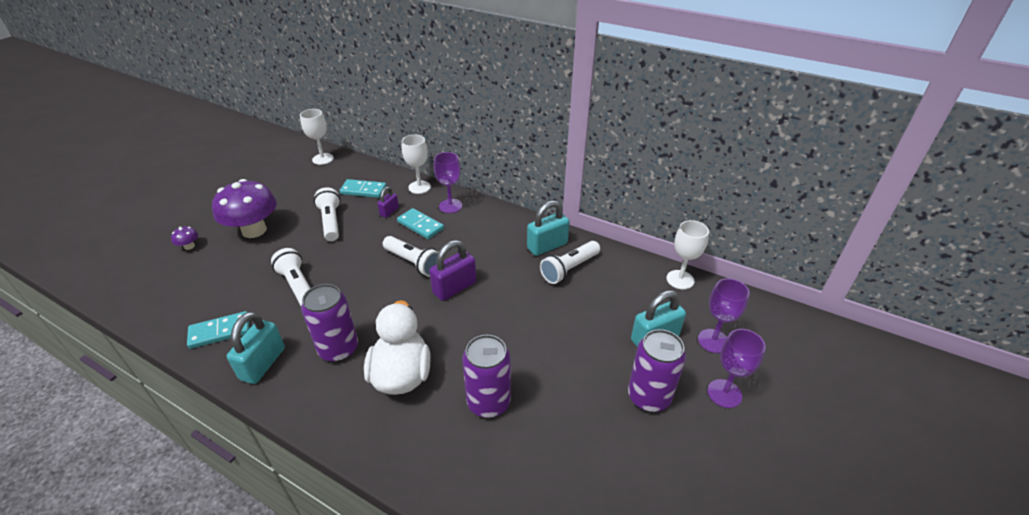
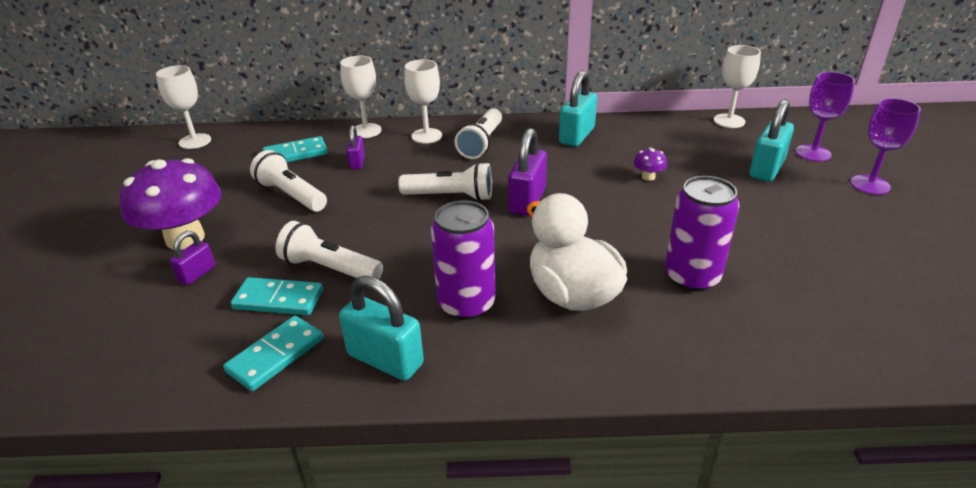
camera: 30 degrees left, 5 degrees down
purple mushroom [171,226,198,250] -> purple mushroom moved to [634,148,667,181]
turquoise padlock [227,312,285,384] -> turquoise padlock turned 45 degrees counterclockwise [339,276,424,381]
turquoise domino [397,208,444,239] -> turquoise domino moved to [231,277,323,315]
purple goblet [434,152,462,213] -> white goblet [404,59,442,144]
white flashlight [540,241,600,284] -> white flashlight moved to [455,108,502,159]
purple can [628,329,686,412] -> none
none -> purple padlock [170,231,215,285]

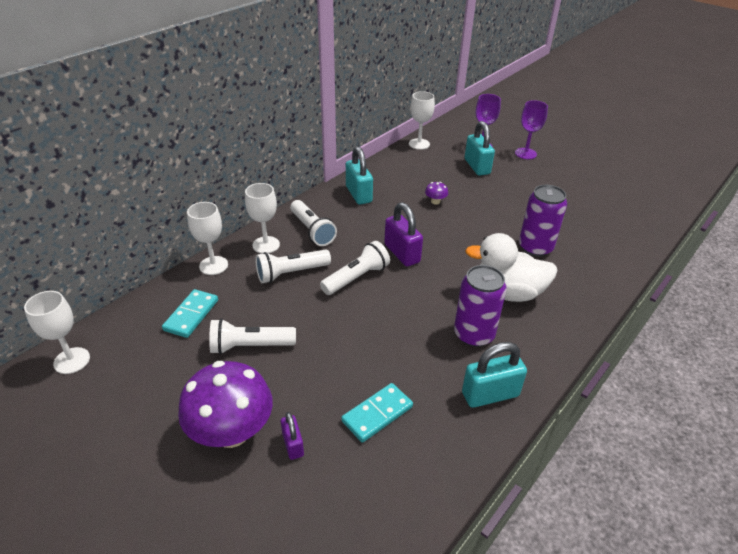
camera: 50 degrees left, 5 degrees up
turquoise domino [223,316,323,391] -> none
white flashlight [276,221,383,279] -> white flashlight moved to [255,249,331,283]
purple padlock [346,125,365,169] -> none

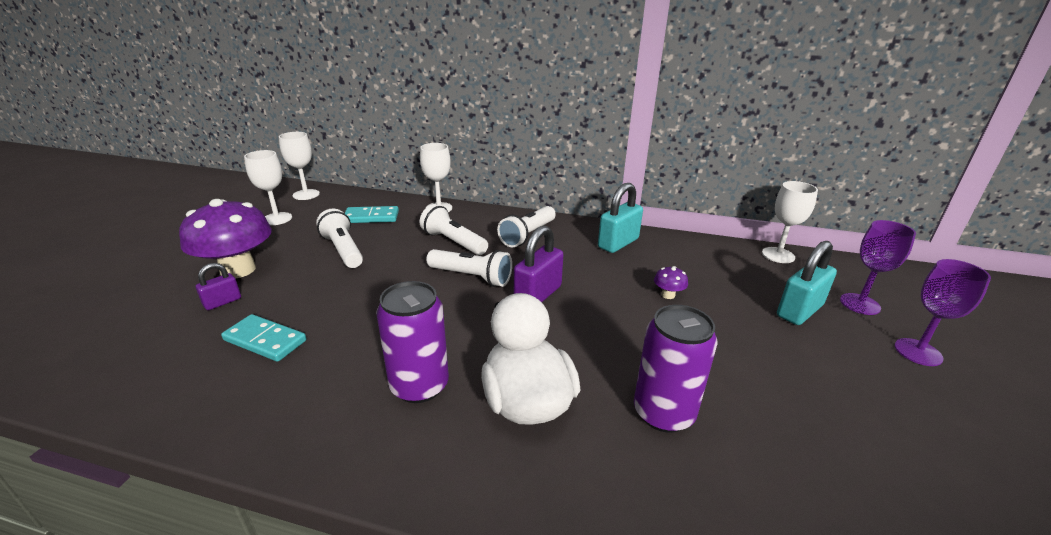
camera: 65 degrees right, 10 degrees down
white goblet [245,183,280,254] -> white goblet moved to [244,150,292,225]
turquoise padlock [462,342,527,408] -> none

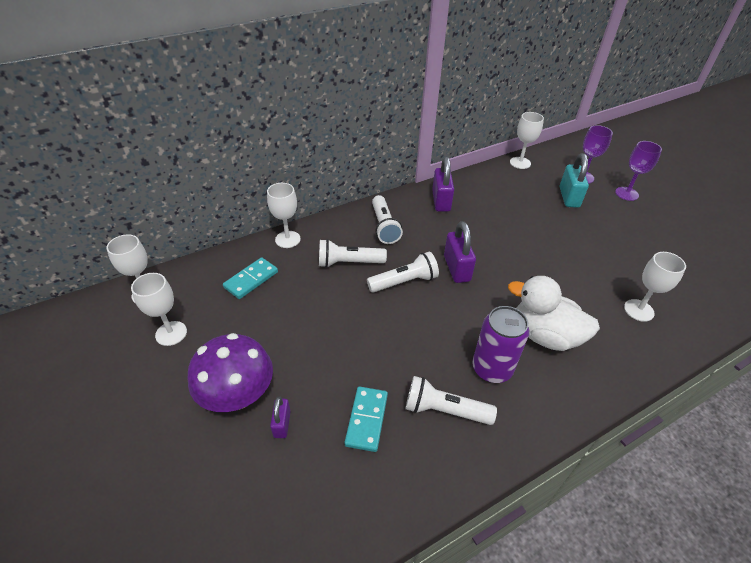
camera: 45 degrees left, 15 degrees up
turquoise domino [221,314,306,362] -> turquoise domino turned 60 degrees counterclockwise [345,387,388,452]
white flashlight [316,209,363,268] -> white flashlight moved to [405,376,497,425]
turquoise padlock [598,183,643,253] -> purple padlock [432,157,454,212]
purple can [634,305,718,433] -> none
purple mushroom [654,266,688,299] -> none
none -> white goblet [624,252,686,322]

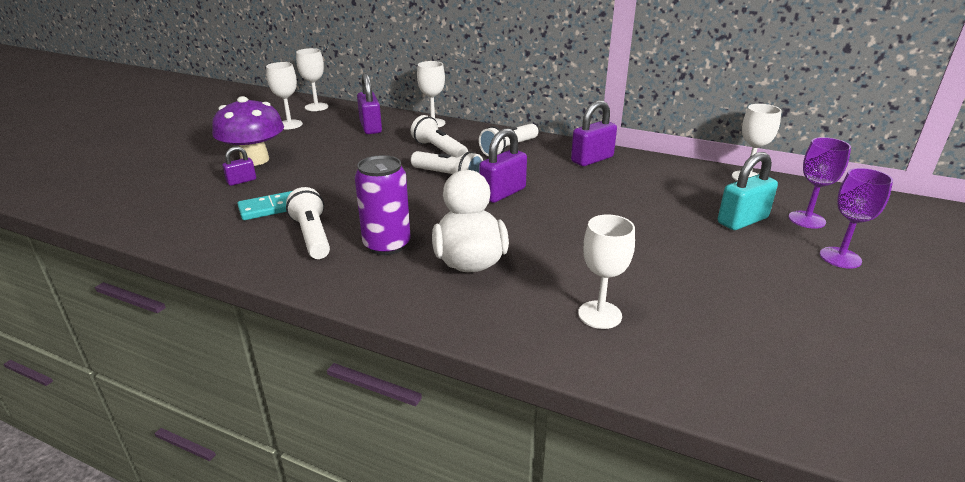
camera: 55 degrees right, 15 degrees down
turquoise domino [223,257,278,299] -> purple padlock [357,73,382,134]

